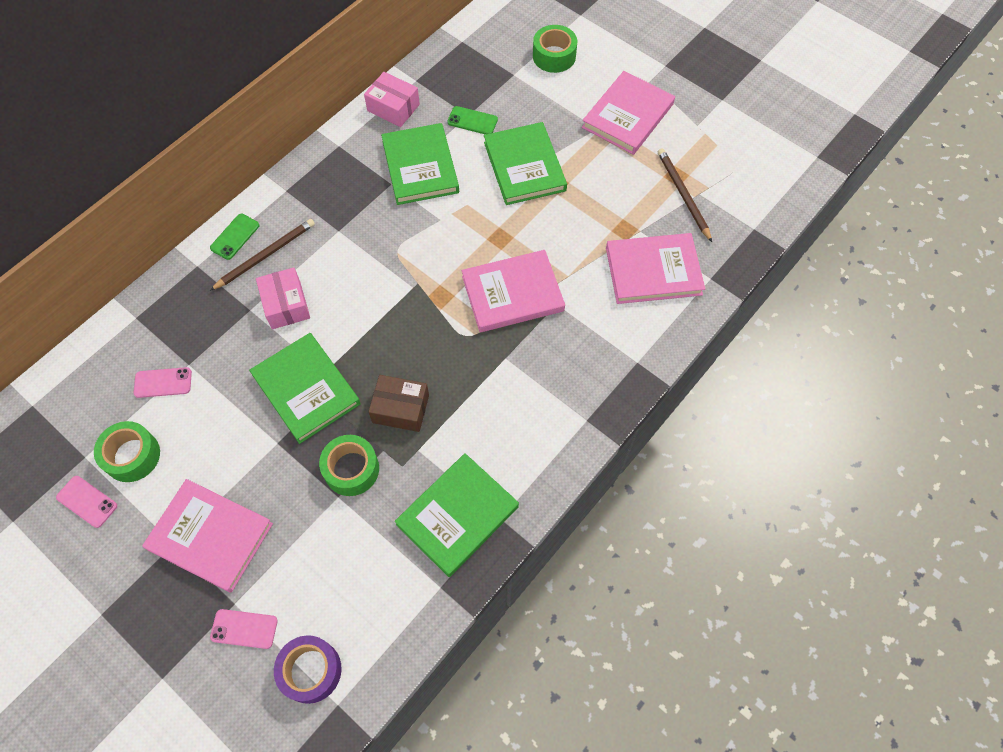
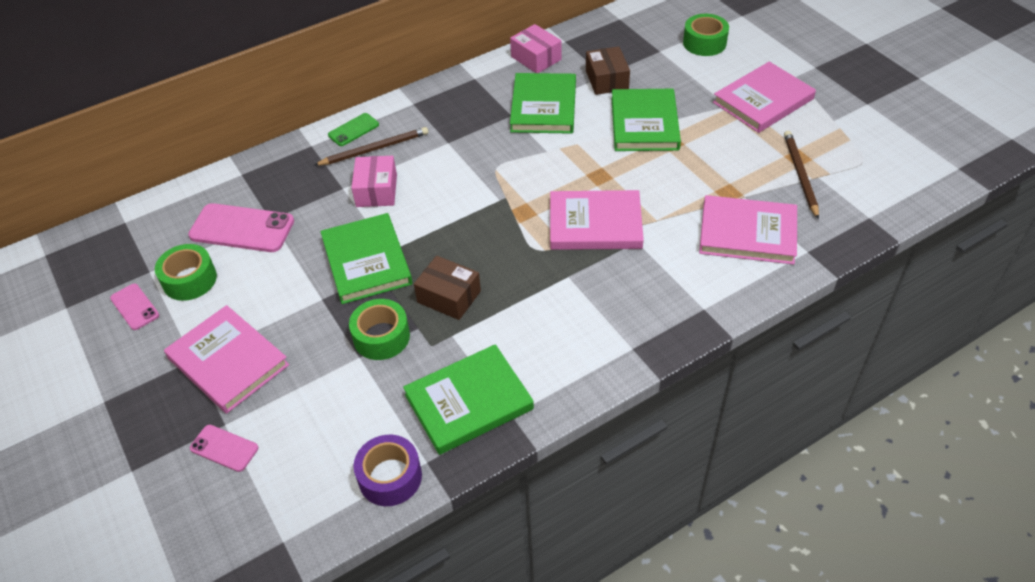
camera: 20 degrees right, 15 degrees down
pink phone [134,367,192,398] -> pink phone [188,203,294,252], size x1.83
purple tape [274,635,342,704] -> purple tape moved to [353,435,422,506]
green phone [447,106,498,135] -> brown box [586,46,630,95]

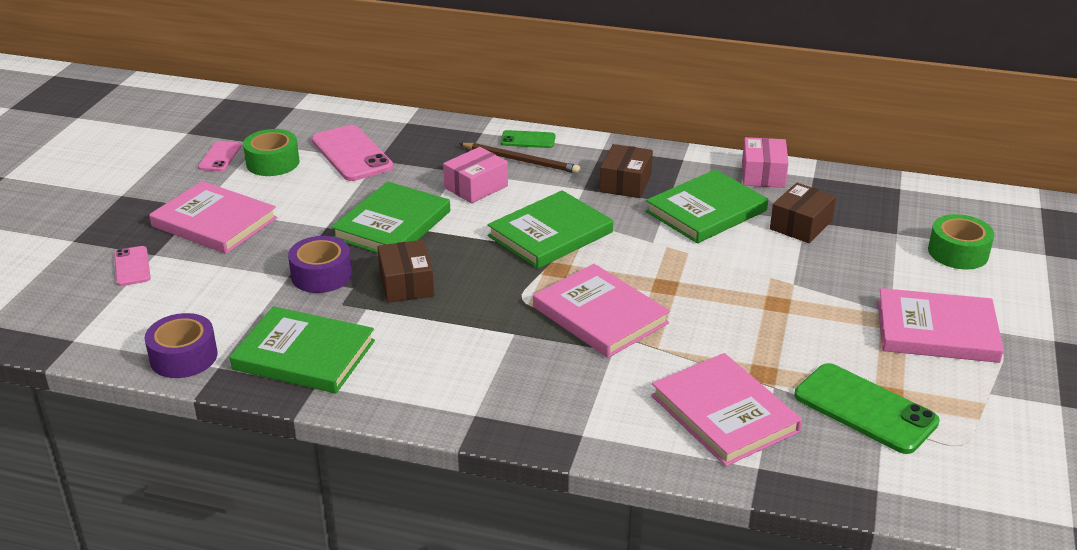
camera: 45 degrees right, 15 degrees down
pink book [164,305,289,414] -> pink book turned 60 degrees counterclockwise [149,181,277,254]
green tape [349,299,410,360] -> purple tape [288,236,352,293]
green book [612,89,681,151] -> green book moved to [487,190,613,269]
brown pencil [784,131,819,219] -> green phone [794,363,940,454]
none -> brown box [599,144,653,198]

